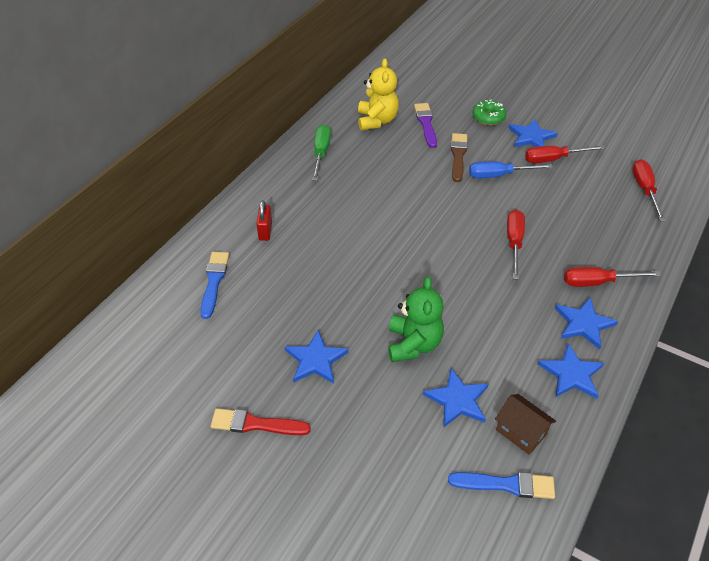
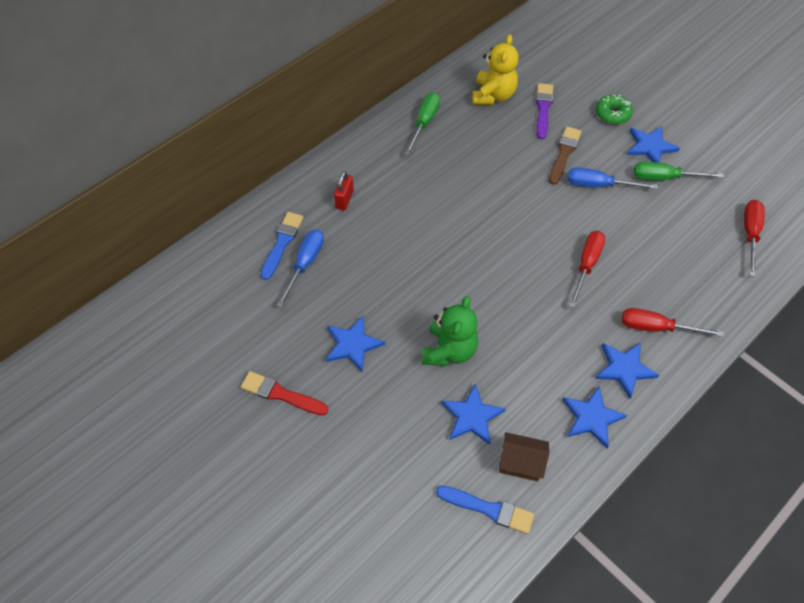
camera: 15 degrees right, 10 degrees up
brown house [495,394,556,455] -> brown house turned 45 degrees counterclockwise [499,432,549,481]
red screwdriver [525,145,605,163] -> green screwdriver [634,162,724,181]
none -> blue screwdriver [276,229,324,308]

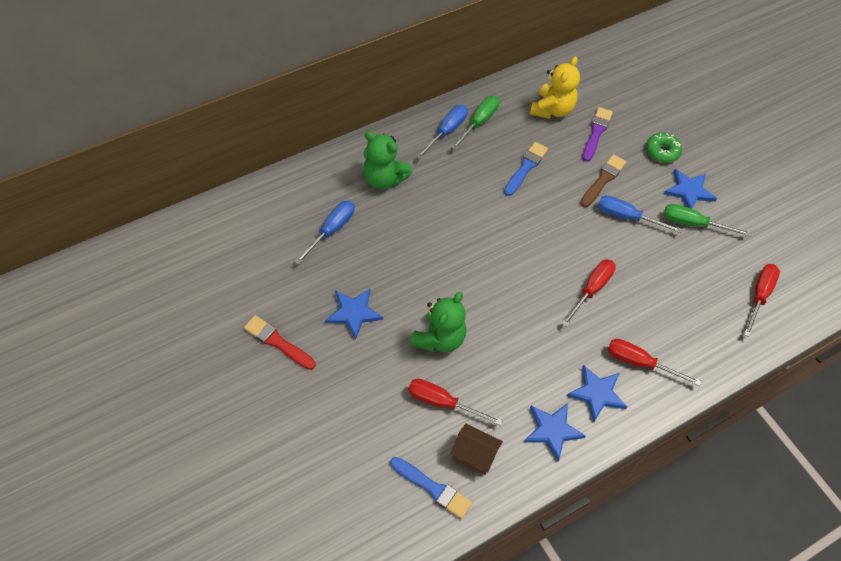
camera: 10 degrees right, 0 degrees up
blue brush [261,212,304,280] -> blue brush moved to [504,142,548,196]
red padlock [334,171,354,210] -> green teddy bear [363,132,412,189]
blue star [441,383,506,445] -> red screwdriver [408,379,503,426]
none -> blue screwdriver [416,105,468,159]

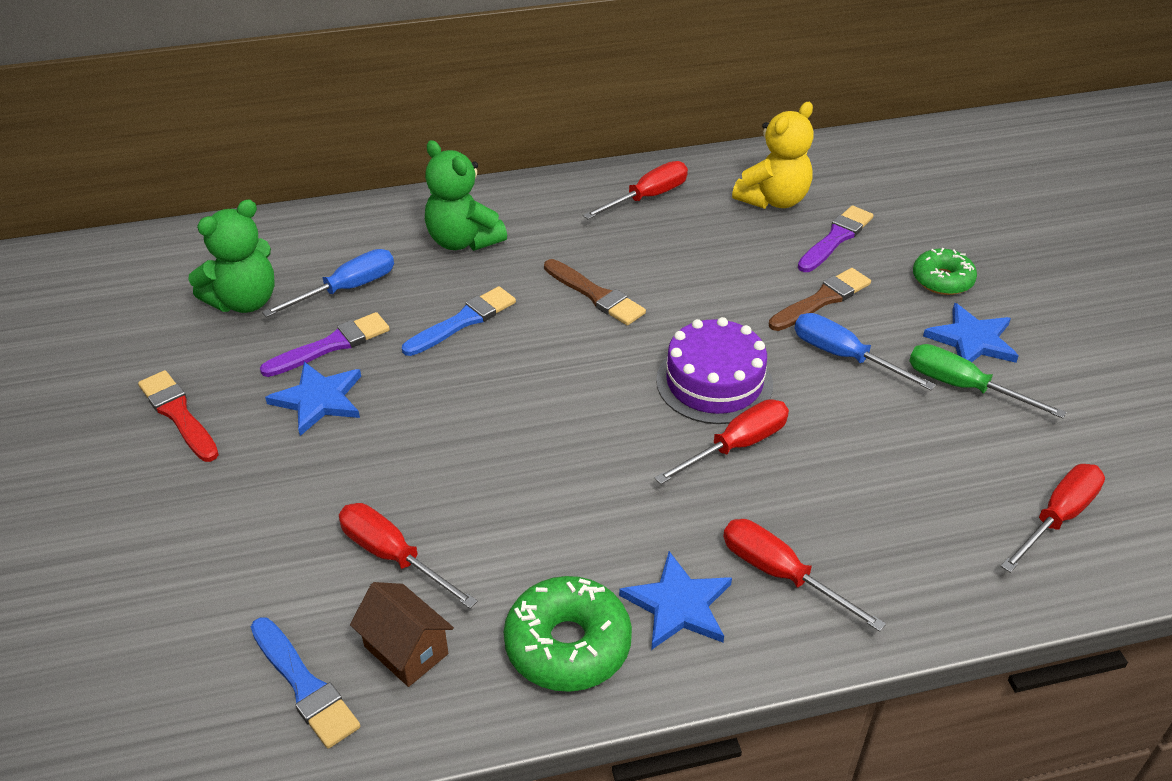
camera: 20 degrees right, 15 degrees down
green teddy bear [410,292,466,352] -> green teddy bear moved to [188,199,275,313]
blue screwdriver [416,105,468,159] -> none
green screwdriver [451,96,499,150] -> red screwdriver [583,161,688,219]
blue brush [504,142,548,196] -> blue brush moved to [402,286,516,356]
blue star [524,403,585,461] -> green donut [504,576,632,692]
none -> purple brush [260,312,390,377]
none -> brown brush [544,259,646,325]
none -> purple cake [656,317,773,424]

